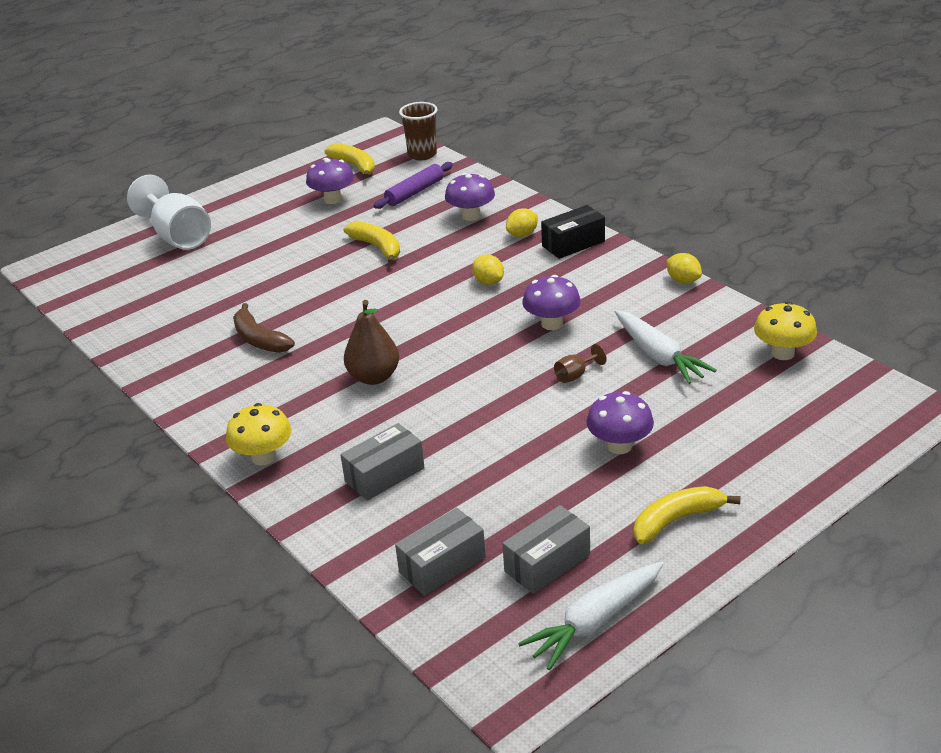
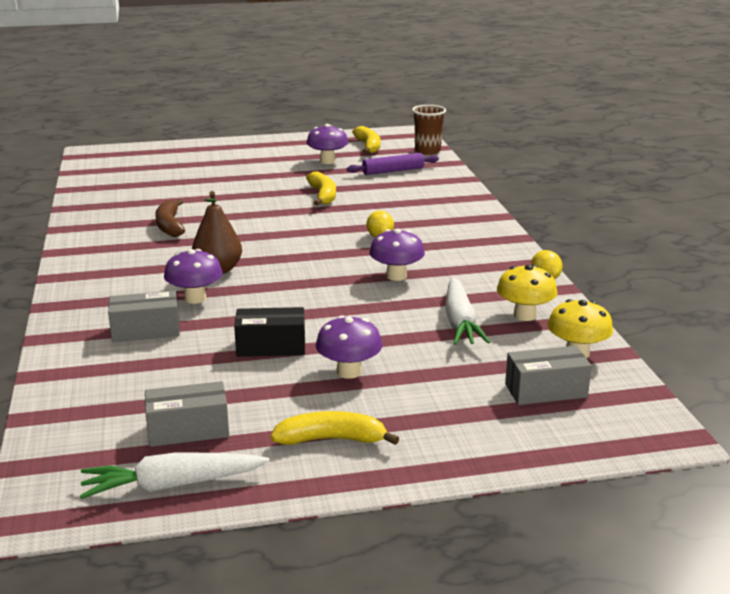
camera: 25 degrees right, 10 degrees down
white goblet [127,175,211,250] -> none
yellow mushroom [226,403,292,466] -> yellow mushroom moved to [497,265,557,321]
grey box [395,508,486,596] -> grey box moved to [505,346,592,405]
purple mushroom [445,173,495,221] -> purple mushroom moved to [164,249,223,304]
yellow lemon [506,208,538,237] -> none
black box [541,205,605,259] -> black box moved to [234,307,305,357]
brown goblet [554,344,607,383] -> none

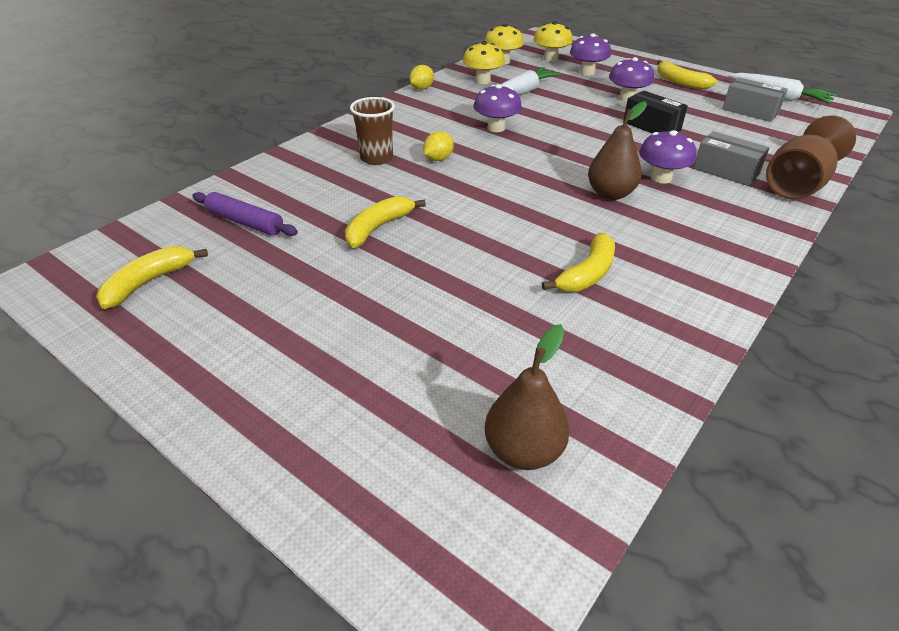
camera: 130 degrees left, 15 degrees up
brown banana [155,199,185,237] -> yellow banana [542,233,615,292]
purple mushroom [306,124,348,164] -> purple mushroom moved to [570,33,611,76]
brown cup [412,105,446,155] -> brown cup moved to [350,97,395,165]
grey box [505,346,592,405] -> yellow mushroom [533,21,573,62]
none -> brown pear [485,324,570,470]
none -> brown goblet [766,115,856,200]

